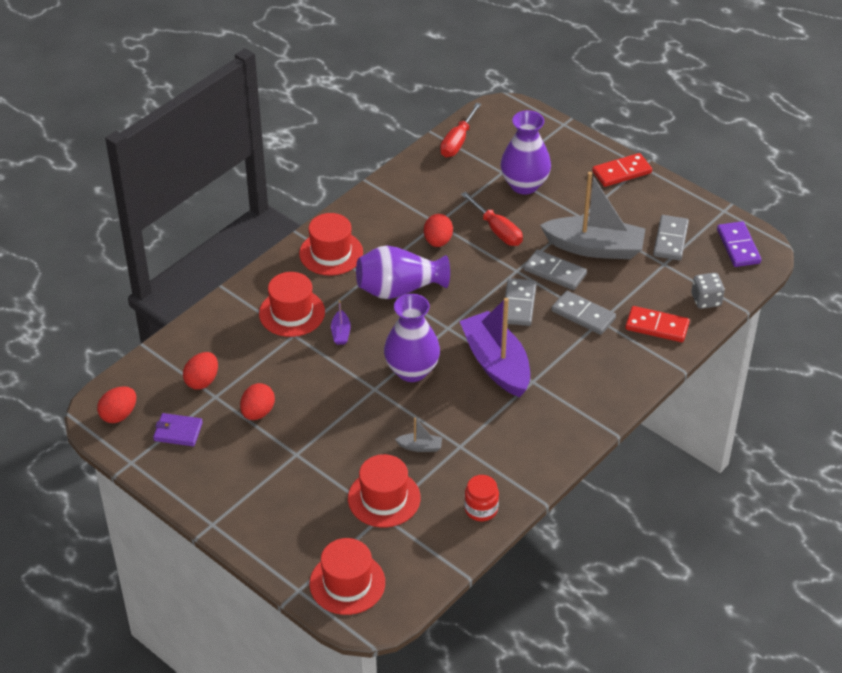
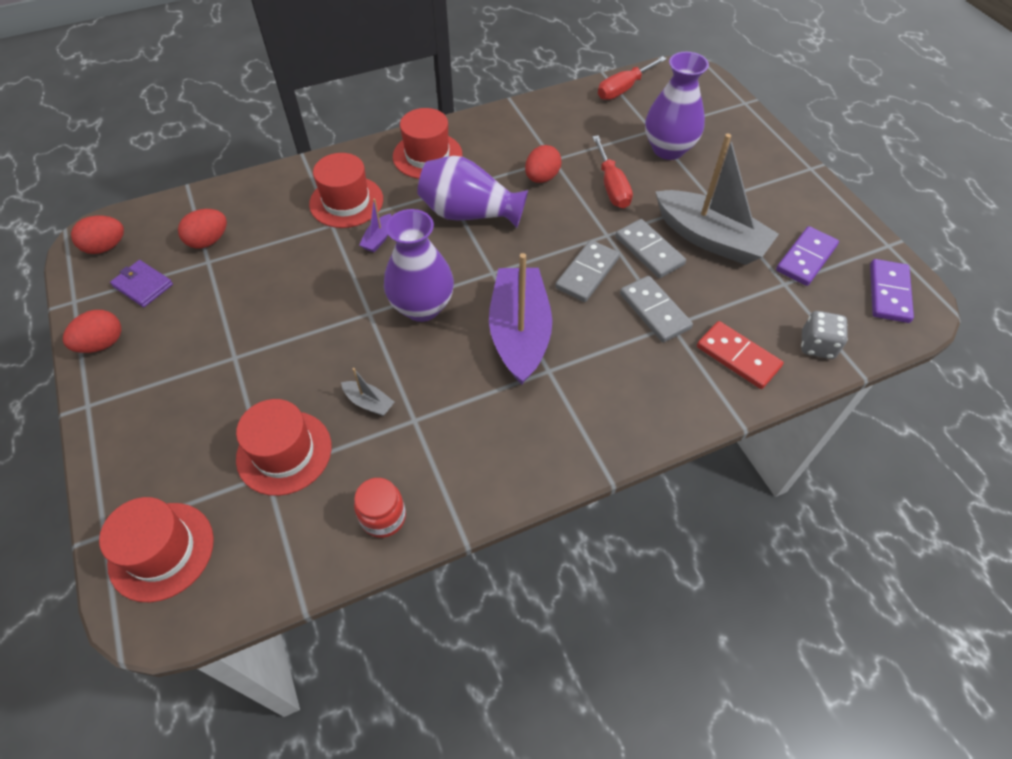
camera: 25 degrees right, 10 degrees up
red egg [240,383,275,420] -> red egg moved to [63,310,121,353]
red domino [592,153,652,187] -> none
grey domino [653,215,689,260] -> purple domino [776,226,839,286]

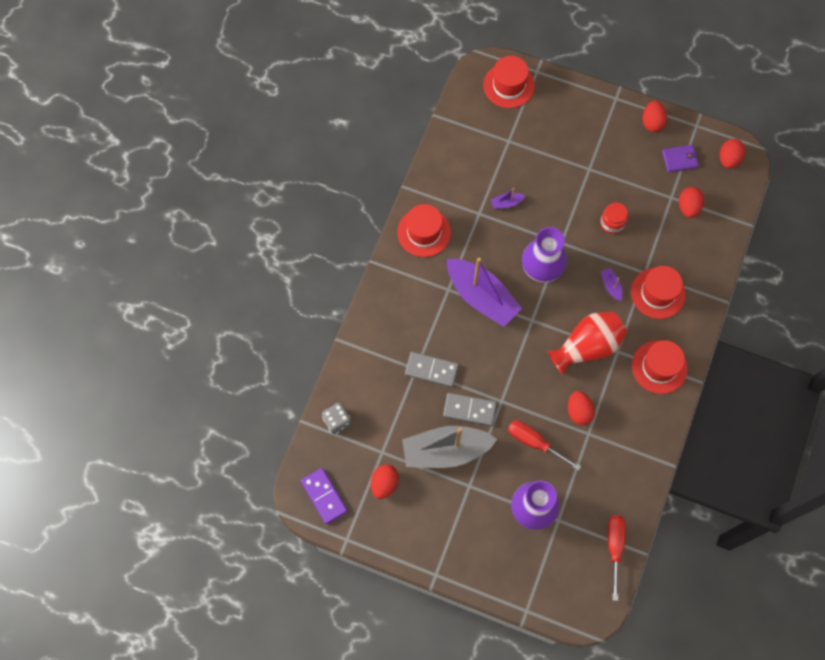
camera: 135 degrees right, 15 degrees up
red hat [236,399,332,496] -> red hat moved to [397,204,451,257]
grey boat [341,368,394,416] -> purple boat [491,188,526,209]
red jar [354,478,406,538] -> red jar moved to [600,203,628,234]
purple vase [417,156,528,228] -> red vase [547,312,627,375]
grey domino [555,240,620,302] -> none
red domino [697,321,784,389] -> none
purple domino [776,226,839,286] -> red egg [371,464,399,499]

